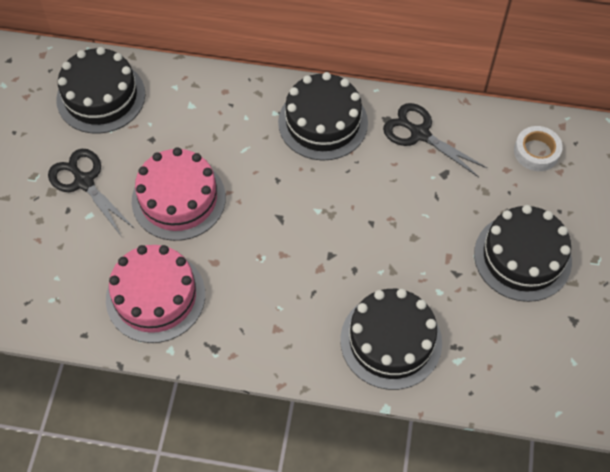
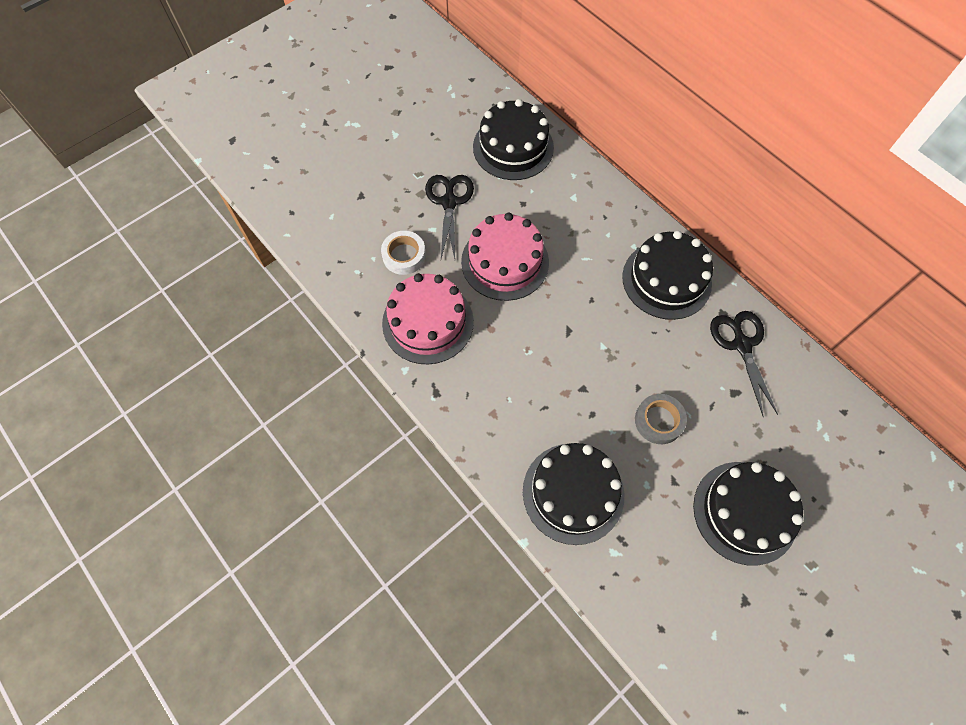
camera: 40 degrees right, 5 degrees up
white tape [514,126,563,171] -> white tape moved to [381,231,426,275]
none -> grey tape [635,394,687,444]

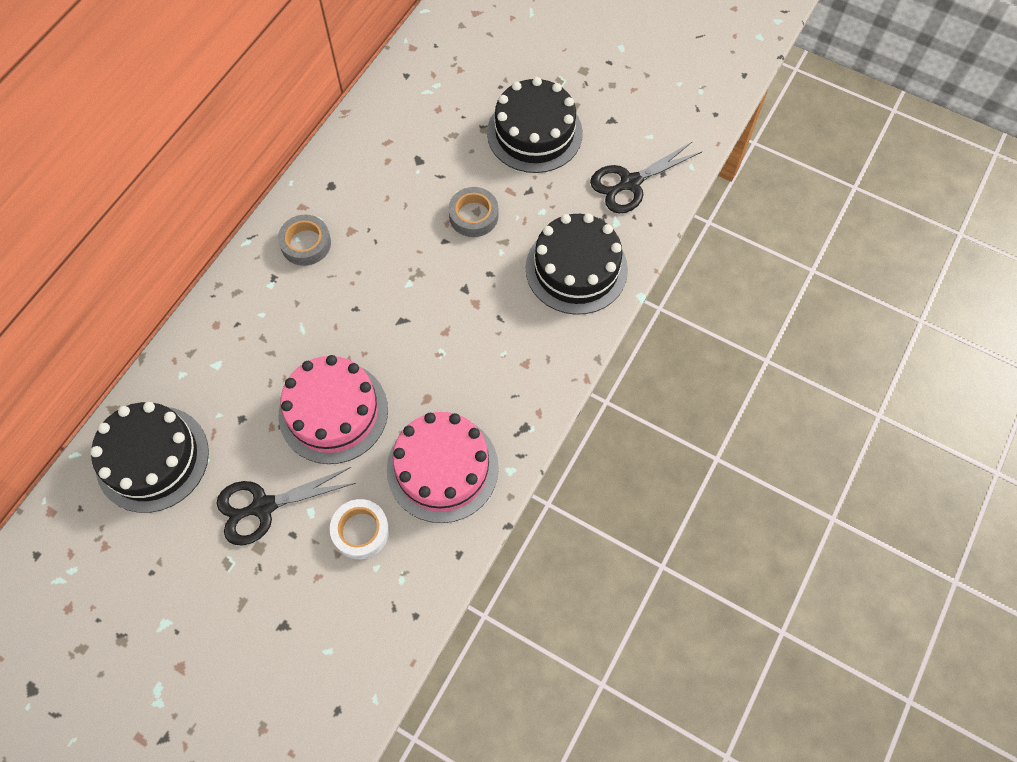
camera: 110 degrees left, 0 degrees up
black cake [622,231,713,320] -> grey tape [278,215,331,266]
black scissors [710,311,778,417] -> black scissors moved to [590,141,702,213]

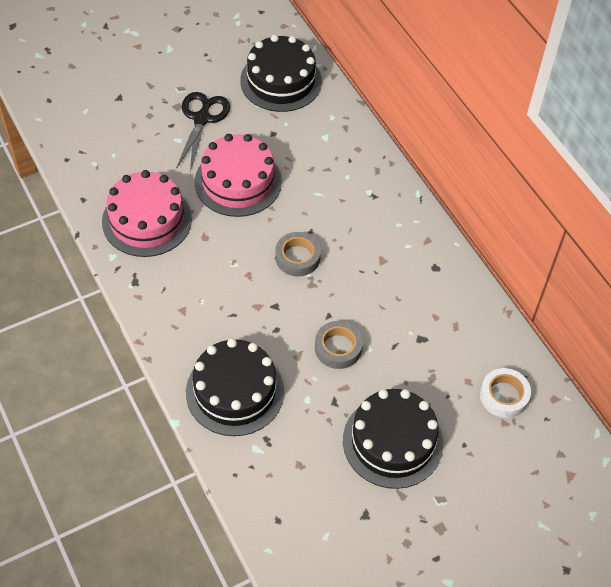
camera: 120 degrees right, 10 degrees down
grey tape [278,215,331,266] -> grey tape moved to [275,232,321,277]
white tape [330,499,389,559] -> white tape moved to [480,368,531,418]
black scissors [590,141,702,213] -> none

